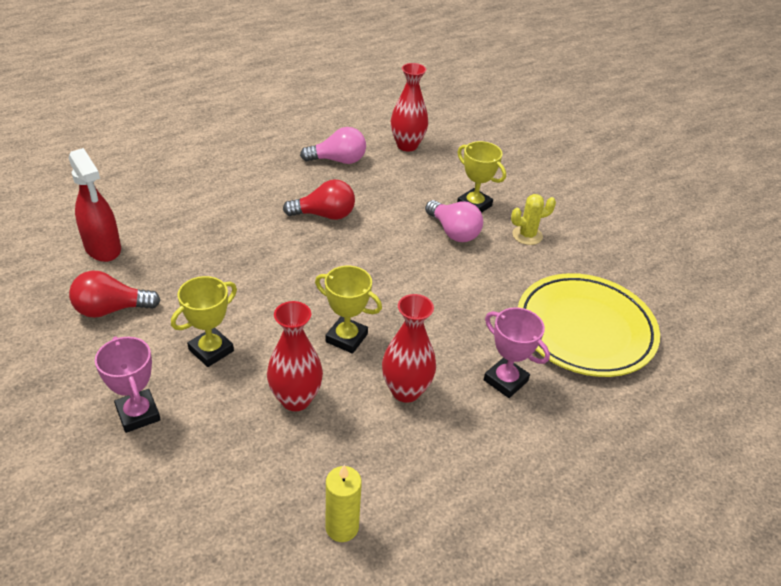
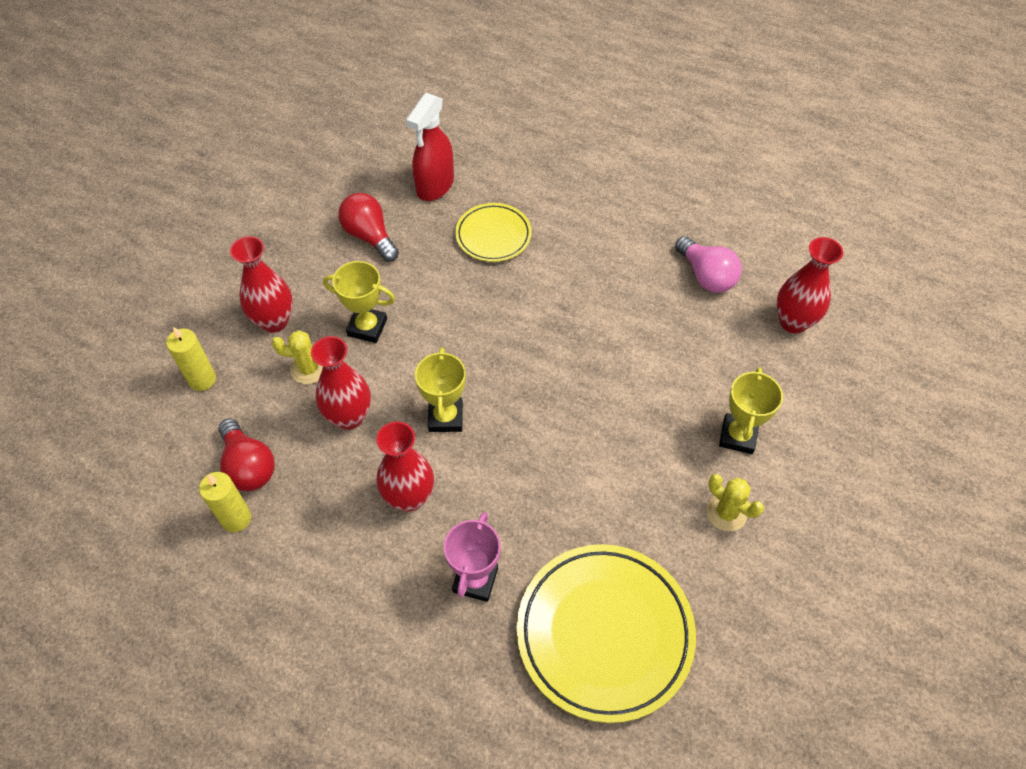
camera: 65 degrees right, 15 degrees up
pink trophy [95,336,161,433] -> red vase [230,236,293,333]
red light bulb [283,179,355,220] -> red light bulb moved to [219,419,275,491]
pink light bulb [425,200,483,242] -> none
none -> yellow candle [166,327,216,391]
none -> yellow cactus [271,330,323,384]
none -> yellow plate [455,203,532,262]

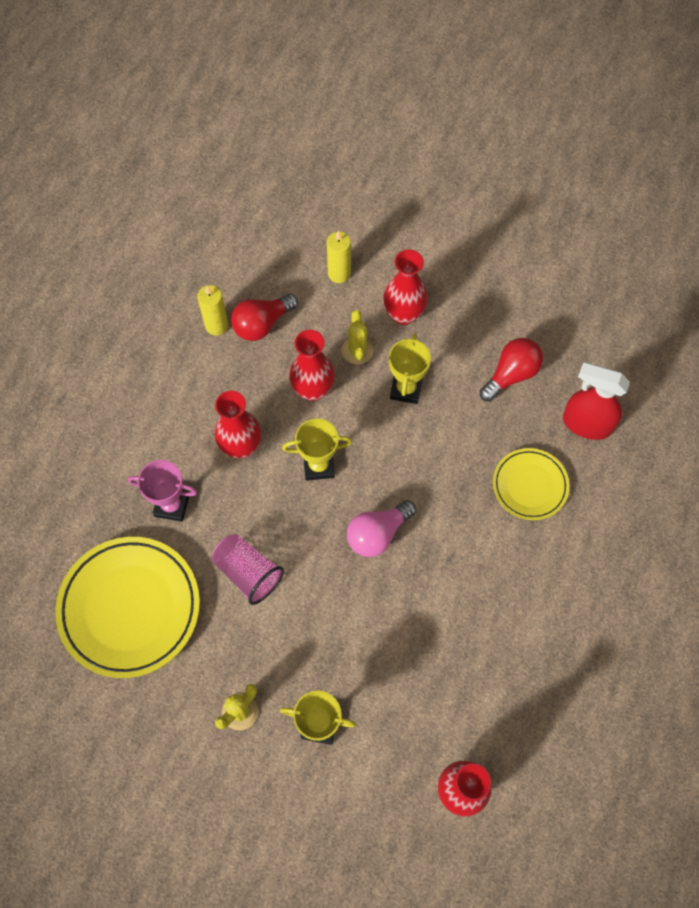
camera: 85 degrees right, 10 degrees up
pink light bulb [675,236,742,293] -> pink light bulb moved to [347,500,416,557]
none -> pink cup [212,534,284,605]

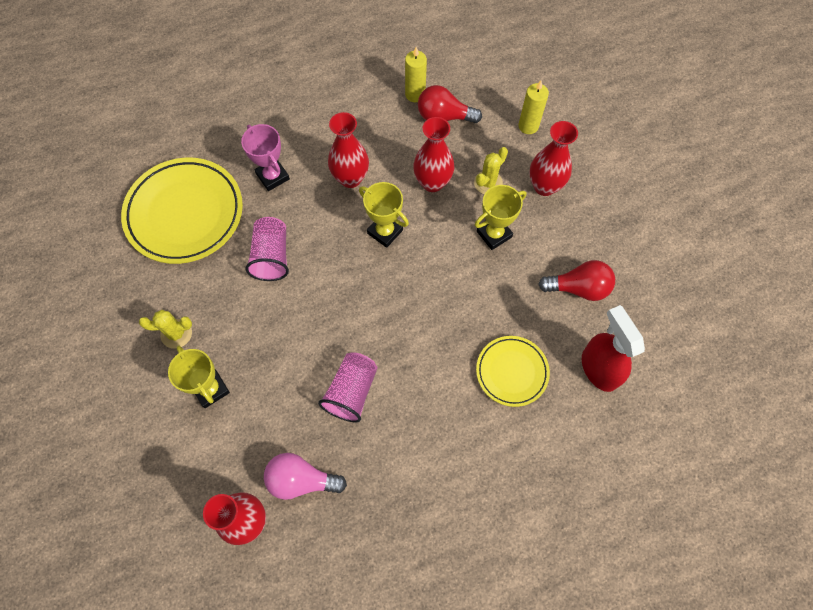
camera: 45 degrees right, 0 degrees up
pink light bulb [347,500,416,557] -> pink light bulb moved to [264,453,347,500]
none -> pink cup [318,352,377,423]

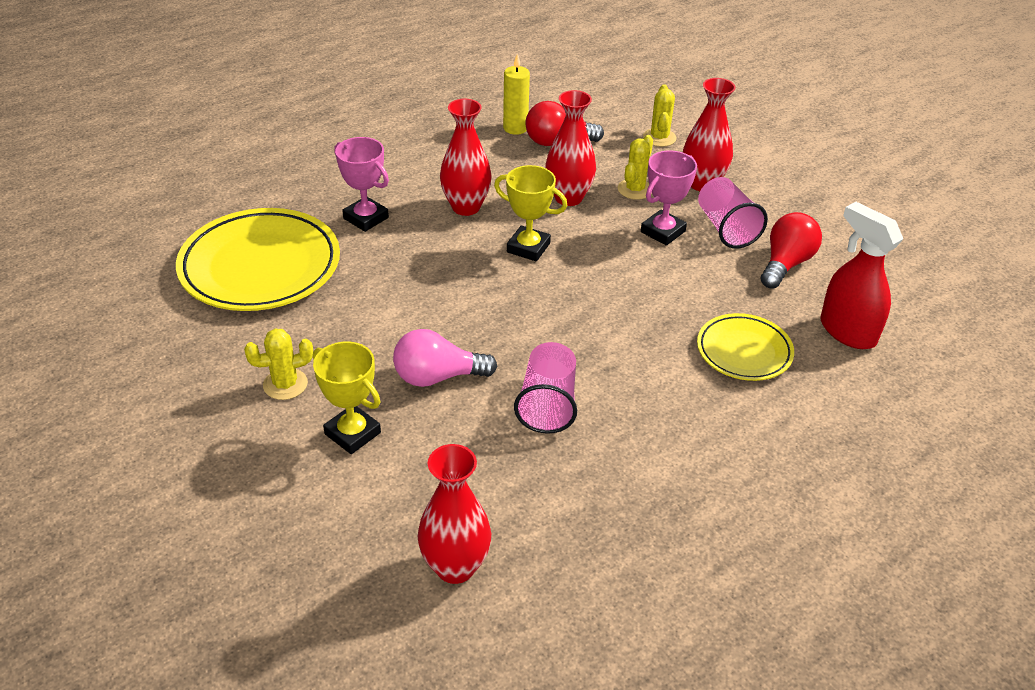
camera: 15 degrees left, 25 degrees down
pink cup [245,217,289,281] -> pink cup moved to [698,177,768,249]
pink light bulb [264,453,347,500] -> pink light bulb moved to [393,329,497,387]
yellow trophy [475,185,526,250] -> pink trophy [641,150,697,246]
yellow candle [518,81,549,134] -> yellow cactus [643,84,677,147]
red light bulb [538,260,615,301] -> red light bulb turned 45 degrees counterclockwise [761,212,822,289]

